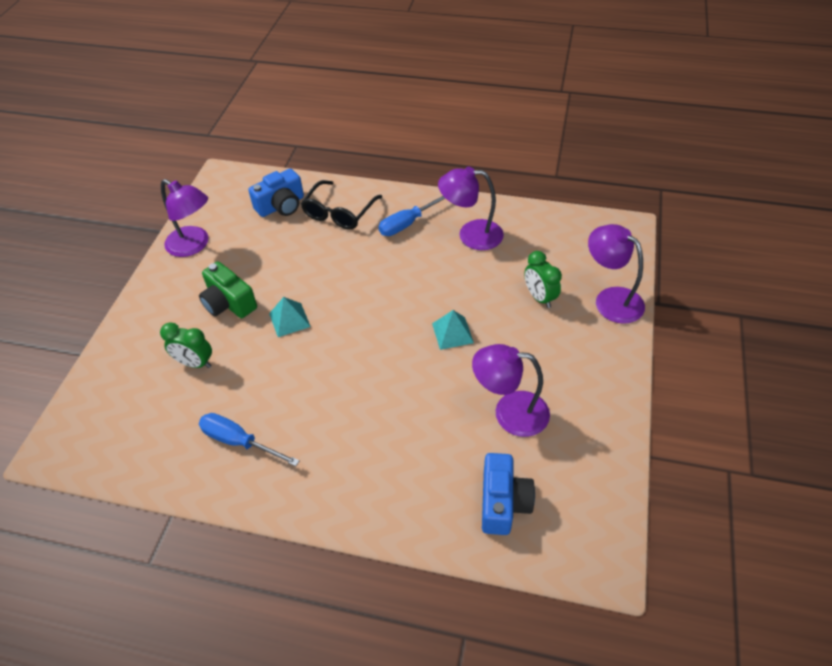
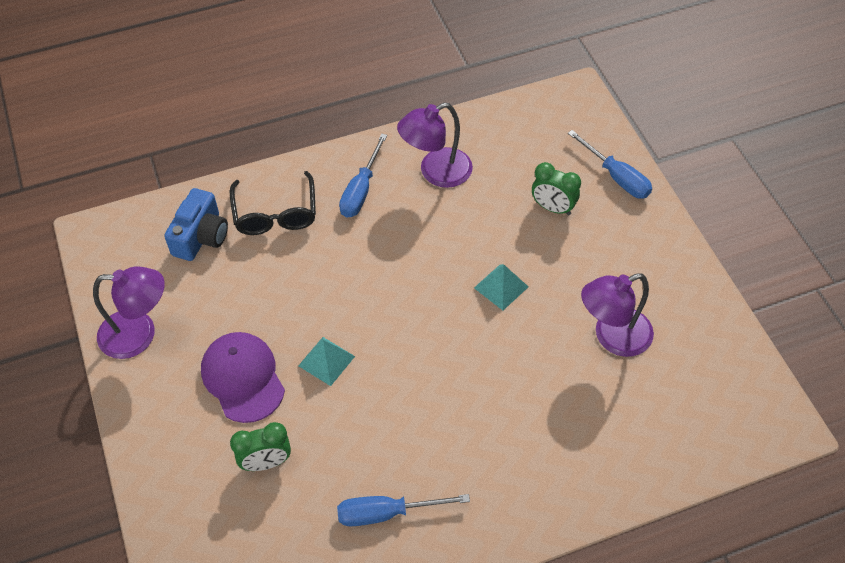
camera: 35 degrees left, 5 degrees up
green camera [199,261,257,318] -> purple cap [201,332,285,423]
blue camera [482,453,535,535] -> none
purple lamp [588,224,645,324] -> blue screwdriver [568,130,652,199]

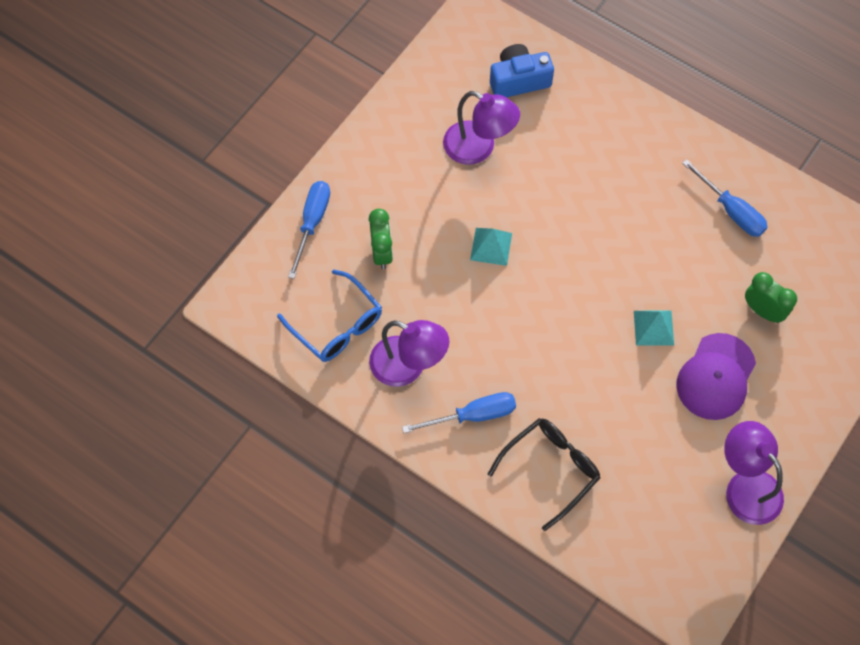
camera: 125 degrees left, 10 degrees up
blue camera [164,188,228,261] -> blue camera moved to [490,44,554,97]
none -> blue glasses [277,269,382,362]

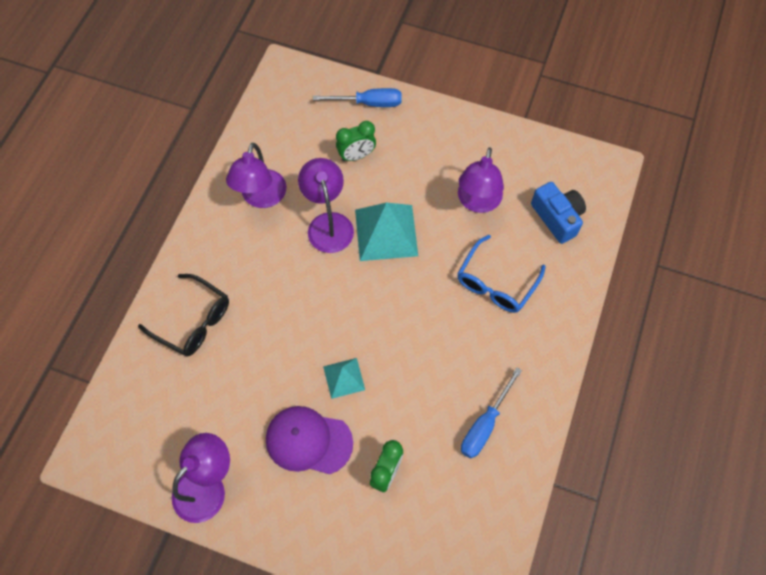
camera: 75 degrees right, 0 degrees up
blue glasses [277,269,382,362] -> blue glasses moved to [457,235,546,313]
blue screwdriver [402,392,516,433] -> none
turquoise pyramid [470,228,512,266] -> turquoise pyramid [355,203,418,261], size x1.80
none -> purple lamp [298,158,354,253]

